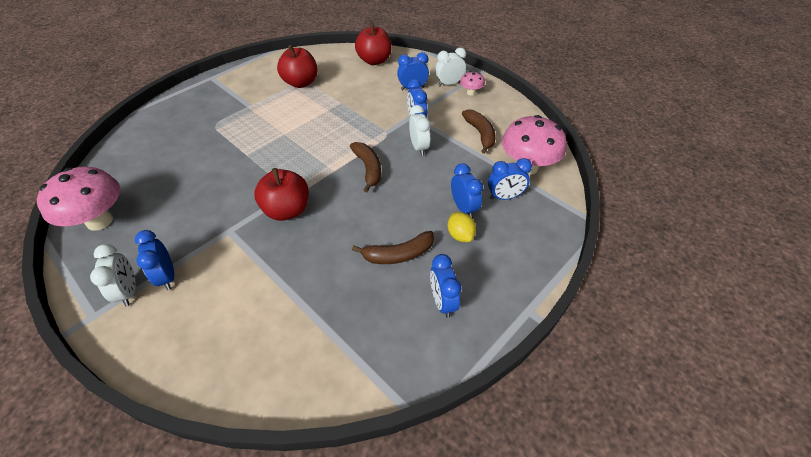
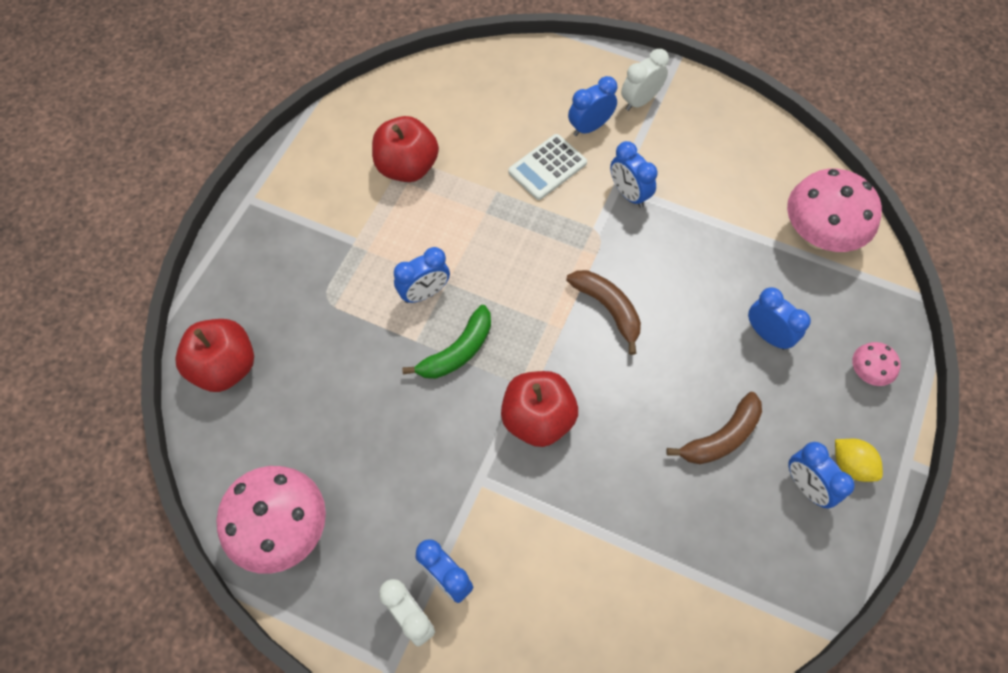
camera: 20 degrees left, 15 degrees up
red apple [355,23,392,65] -> red apple moved to [175,319,254,392]
white clock [409,105,430,156] -> none
yellow lemon [447,212,476,242] -> yellow lemon moved to [835,439,883,482]
pink mushroom [460,71,485,96] -> pink mushroom moved to [852,342,900,386]
brown banana [462,109,496,154] -> none
blue clock [488,158,532,200] -> blue clock moved to [394,247,450,303]
none -> green banana [402,305,491,379]
none -> white calculator [508,134,587,200]

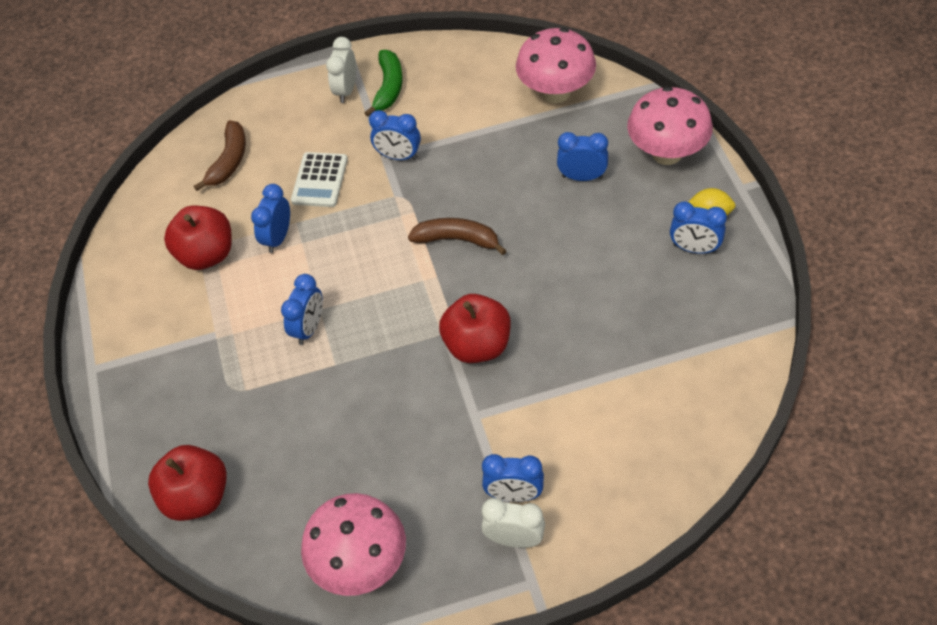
camera: 35 degrees left, 10 degrees down
green banana [402,305,491,379] -> green banana moved to [364,50,403,117]
blue clock [568,76,617,136] -> blue clock moved to [251,184,290,253]
brown banana [666,392,762,464] -> brown banana moved to [194,120,246,191]
pink mushroom [852,342,900,386] -> pink mushroom [627,86,713,165], size x2.09

